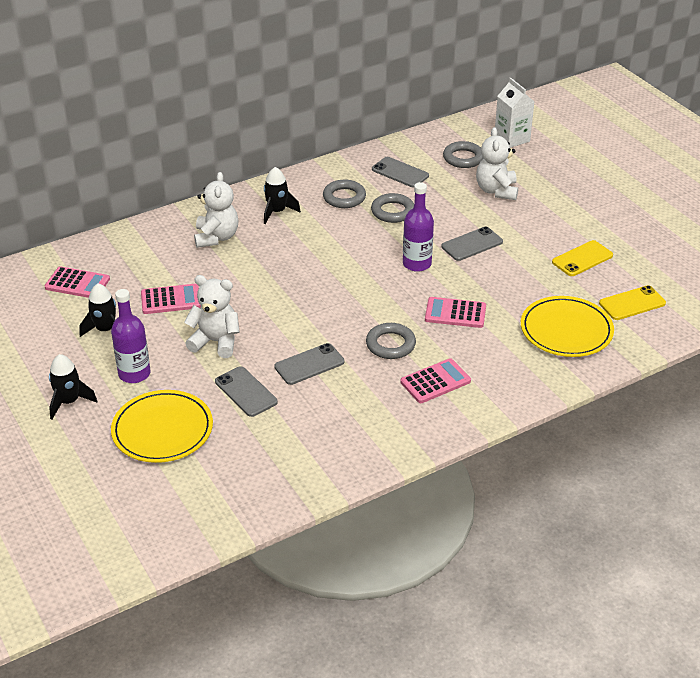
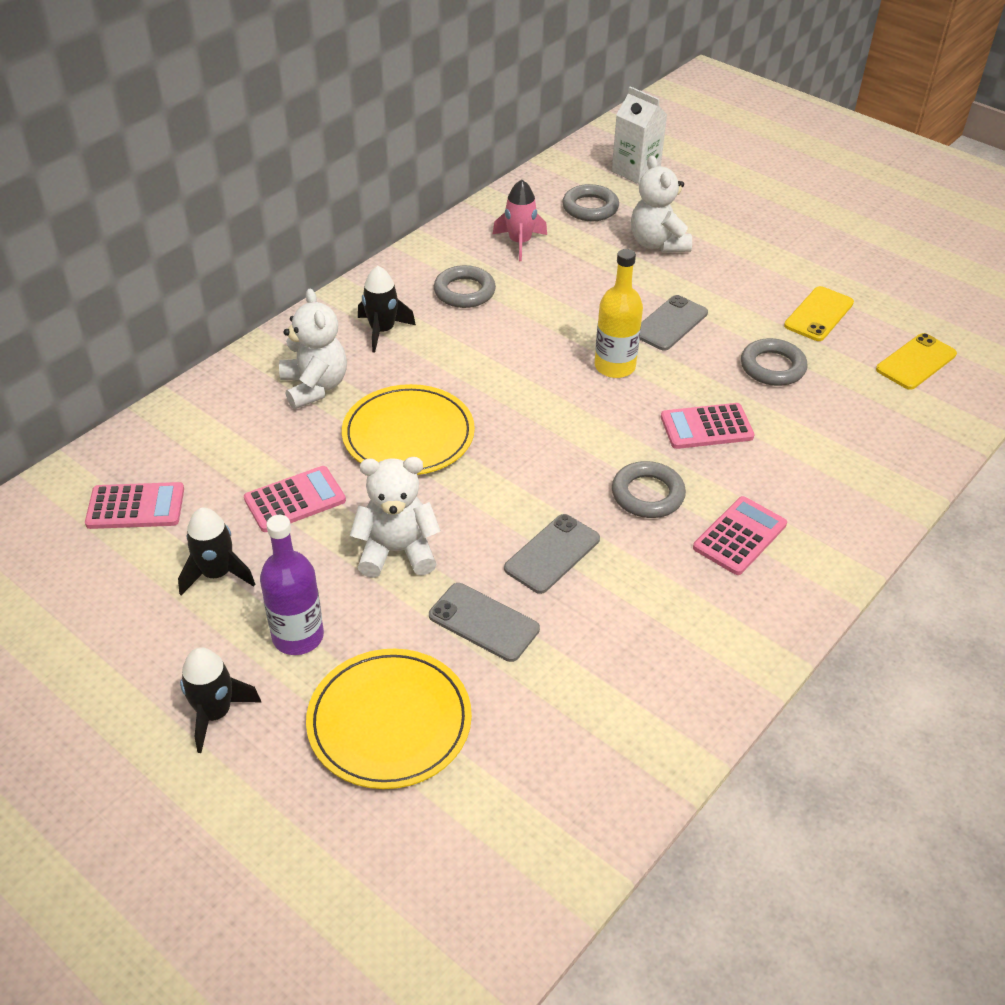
camera: 20 degrees left, 5 degrees up
grey ring [371,193,414,223] -> grey ring moved to [741,338,807,386]
grey phone [372,157,429,188] -> pink rocket [492,180,547,261]
purple bottle [403,182,434,272] -> yellow bottle [595,249,643,378]
yellow plate [521,296,614,357] -> yellow plate moved to [342,384,475,475]

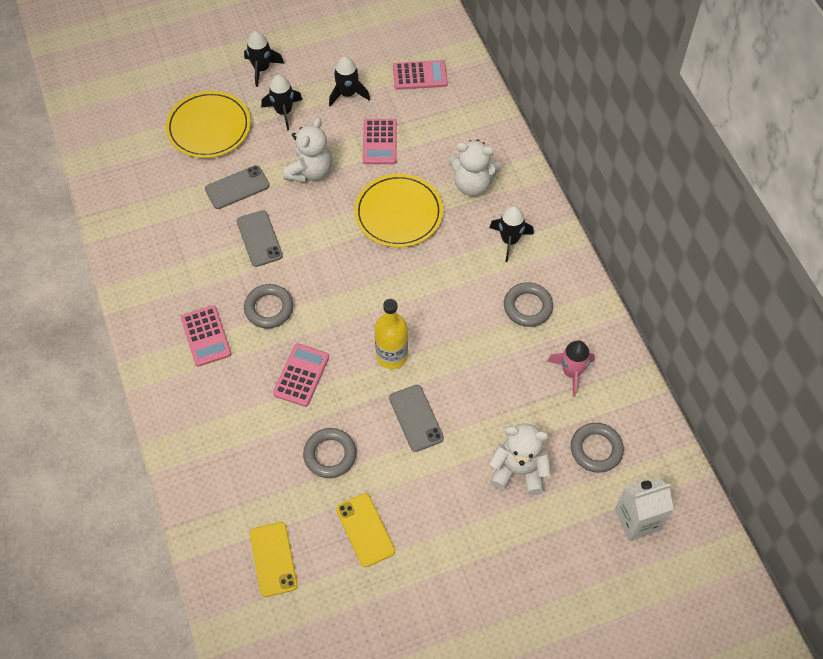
camera: 120 degrees right, 15 degrees up
pink calculator [85,482,184,529] -> pink calculator turned 120 degrees counterclockwise [393,60,448,90]
purple bottle [260,515,324,655] -> black rocket [261,75,302,130]

